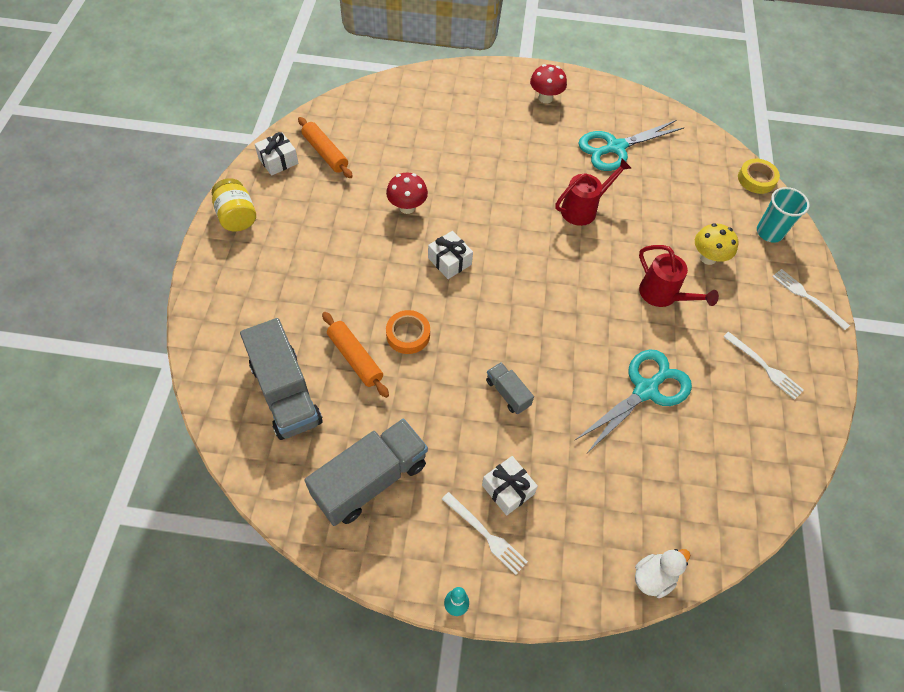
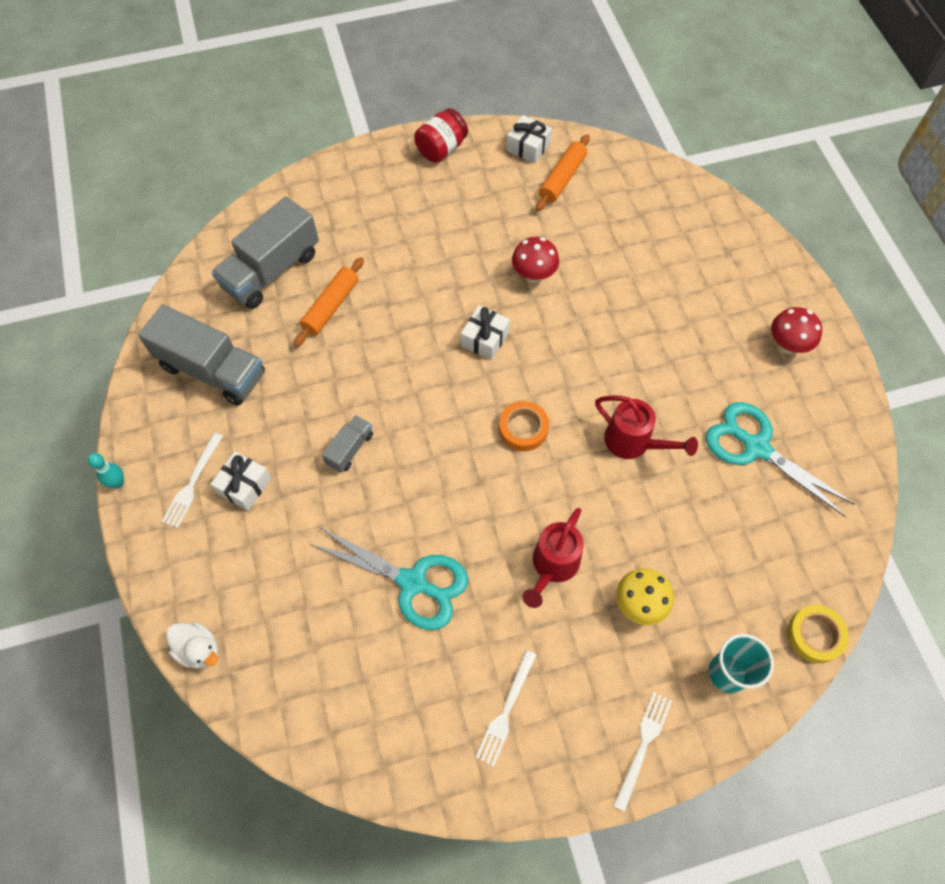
camera: 70 degrees right, 5 degrees up
yellow jar [212,178,256,231] -> red jar [414,108,468,163]
orange tape [386,310,430,354] -> orange tape moved to [499,401,549,451]

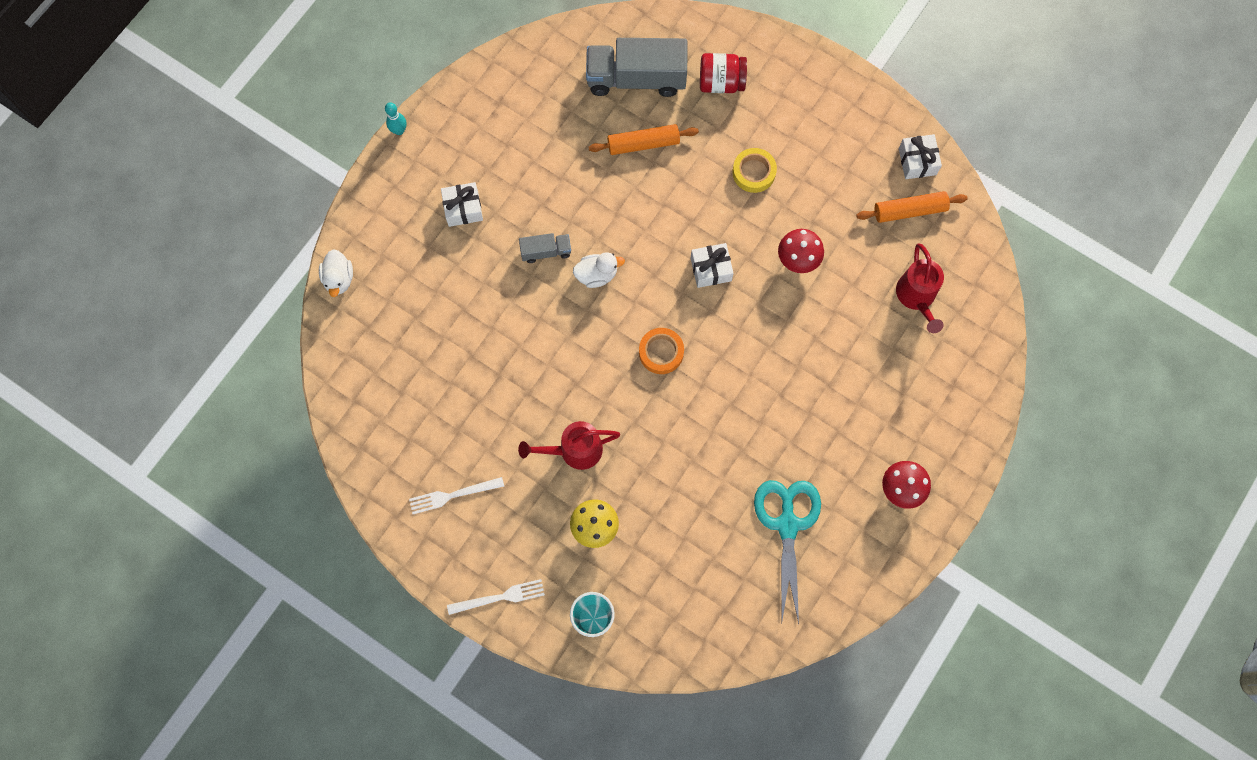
camera: 50 degrees right, 10 degrees up
grey truck [138,304,265,406] -> none
white fork [162,433,223,528] -> none
turquoise scissors [310,527,468,630] -> none
red jar [414,108,468,163] -> red jar moved to [700,53,747,93]
red watering can [595,395,698,459] -> red watering can moved to [896,243,944,333]
yellow tape [788,605,849,663] -> yellow tape moved to [733,148,777,193]
none -> white duck [573,252,625,288]

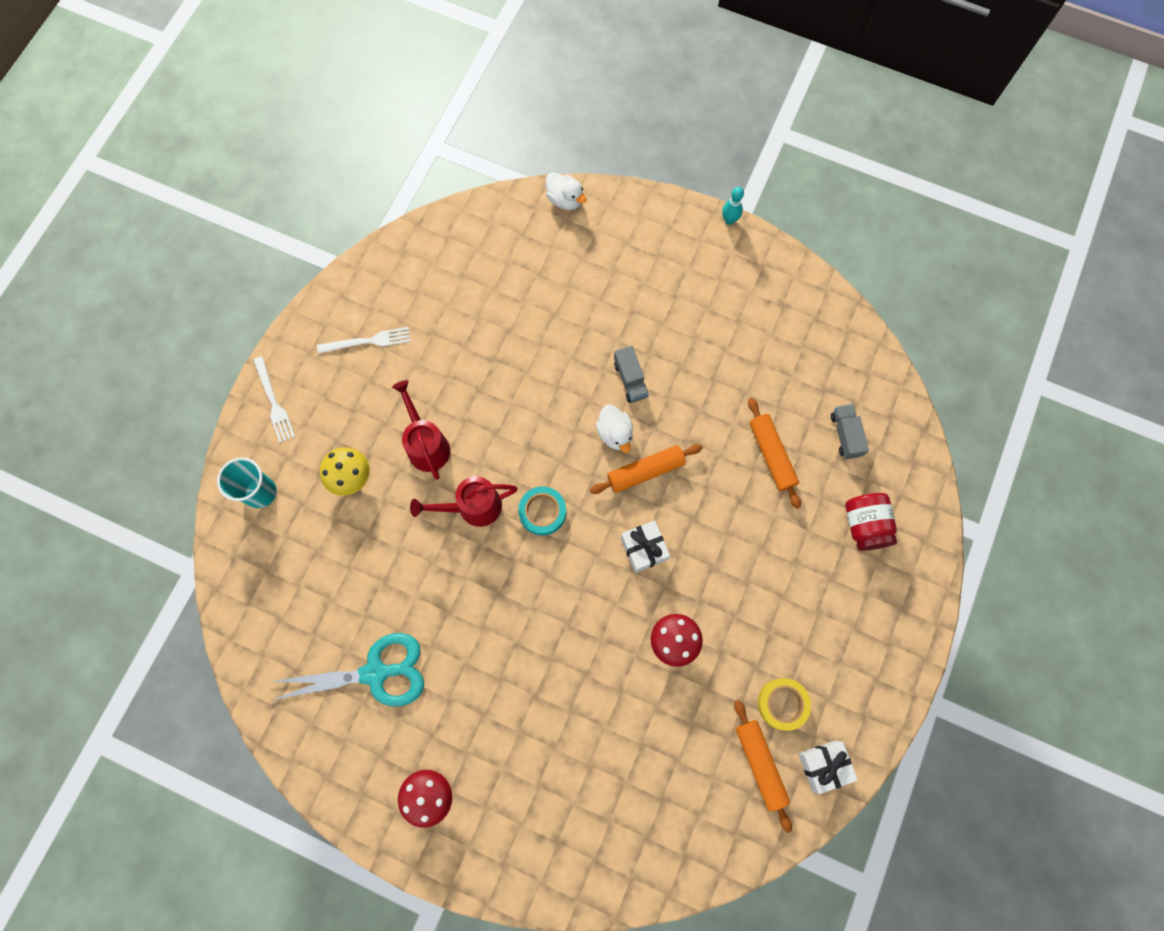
camera: 80 degrees right, 0 degrees up
white duck [319,249,353,297] -> white duck turned 120 degrees counterclockwise [546,172,586,210]
white fork [409,477,504,514] -> white fork turned 105 degrees clockwise [317,327,411,354]
white gift [441,182,483,227] -> none
grey truck [586,38,687,97] -> grey truck [831,404,869,459], size x0.49
orange tape [639,328,684,374] -> turquoise tape [518,486,566,536]
yellow tape [733,148,777,193] -> yellow tape moved to [758,678,811,731]
red watering can [896,243,944,333] -> red watering can moved to [410,476,518,527]
none -> orange rolling pin [590,444,703,494]

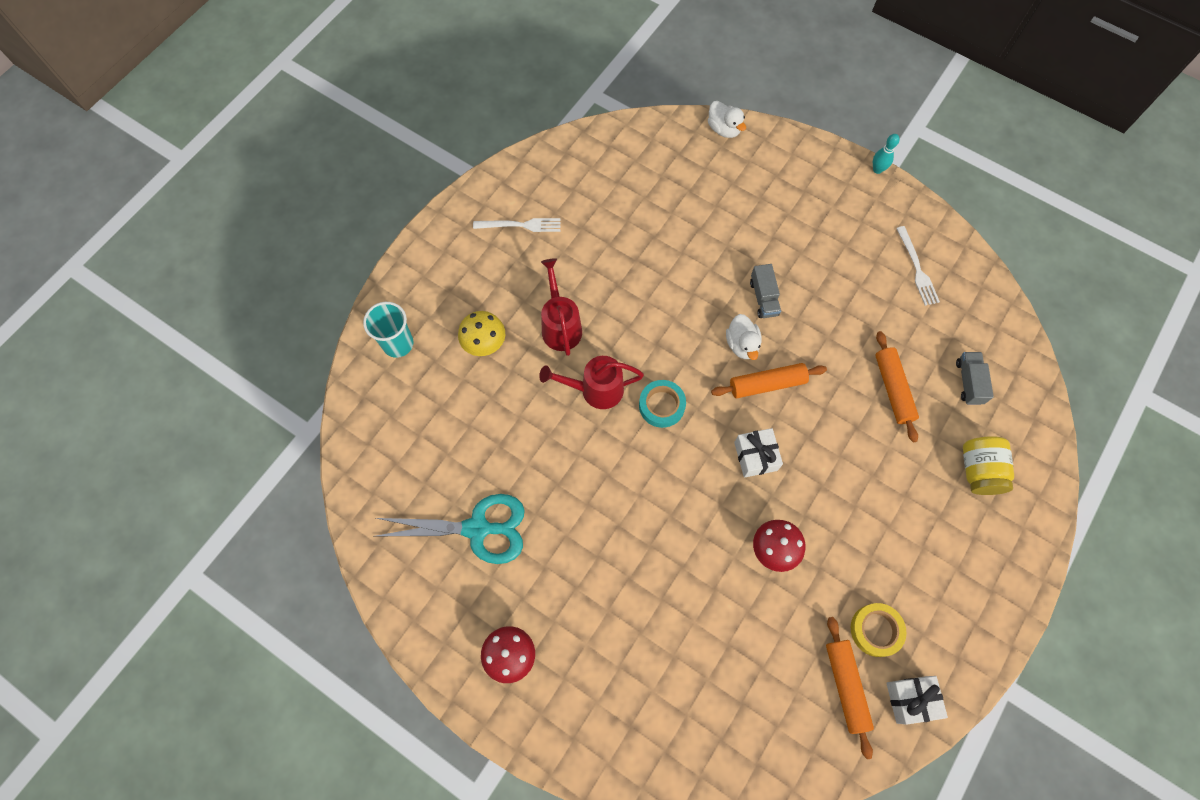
camera: 10 degrees right, 5 degrees down
white fork [253,356,295,443] -> white fork moved to [896,226,940,306]
red jar [845,493,897,551] -> yellow jar [963,436,1014,495]

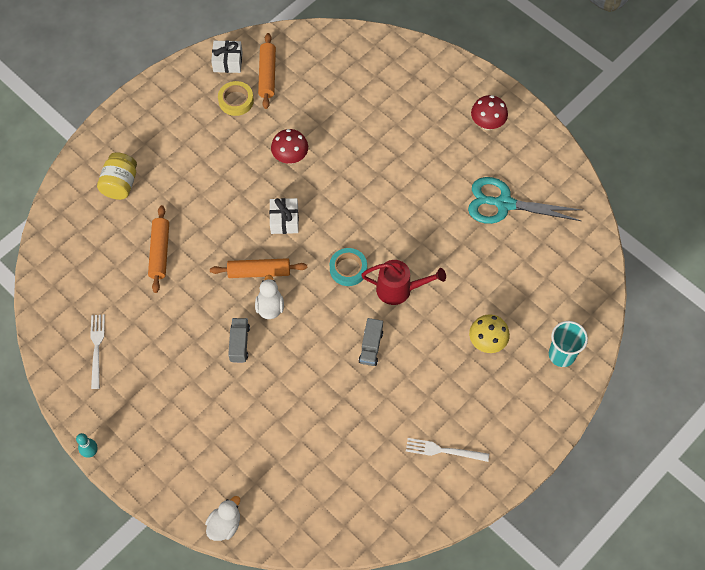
camera: 170 degrees left, 5 degrees down
red watering can [541,258,582,356] -> none
white duck [708,101,746,138] -> white duck turned 60 degrees clockwise [205,496,240,541]
grey truck [956,352,994,405] -> grey truck moved to [358,318,383,366]

